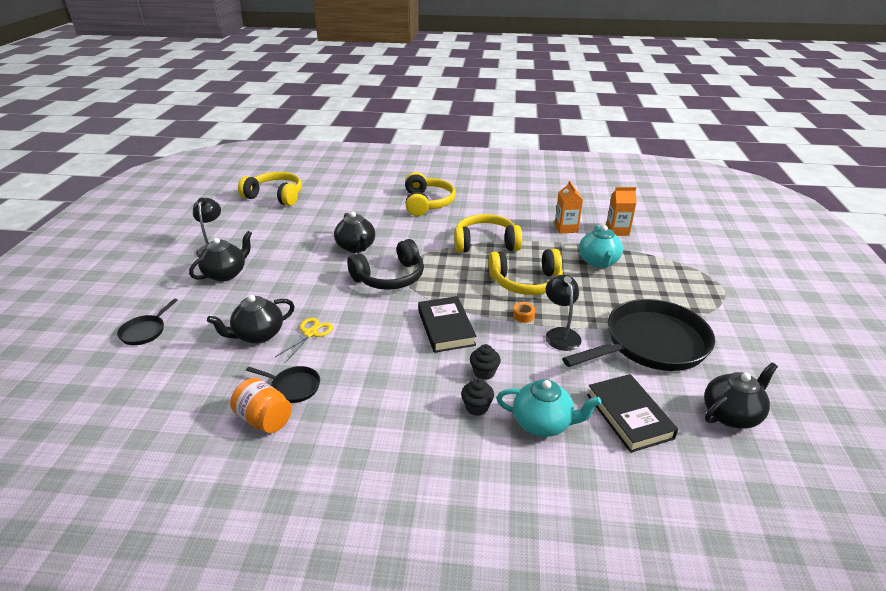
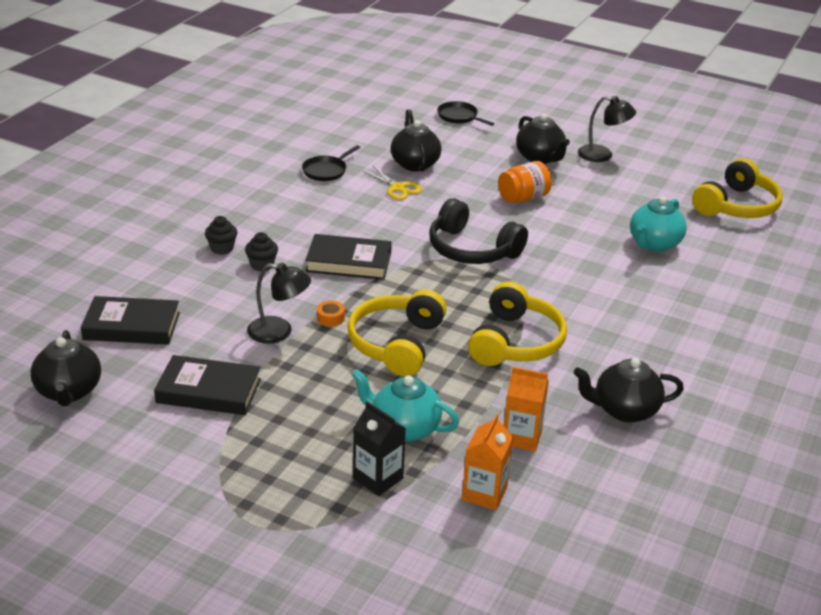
camera: 110 degrees right, 0 degrees up
orange jar [230,378,292,433] -> orange jar moved to [498,161,552,203]
black teapot [334,211,375,253] -> black teapot moved to [573,358,684,423]
black headphones [347,239,424,290] -> black headphones turned 45 degrees counterclockwise [429,198,528,264]
yellow headphones [405,172,456,216] -> none
turquoise teapot [496,379,601,437] -> turquoise teapot moved to [630,196,687,252]
black pan [562,299,715,371] -> black book [154,355,261,415]
none -> black carton [353,401,406,496]

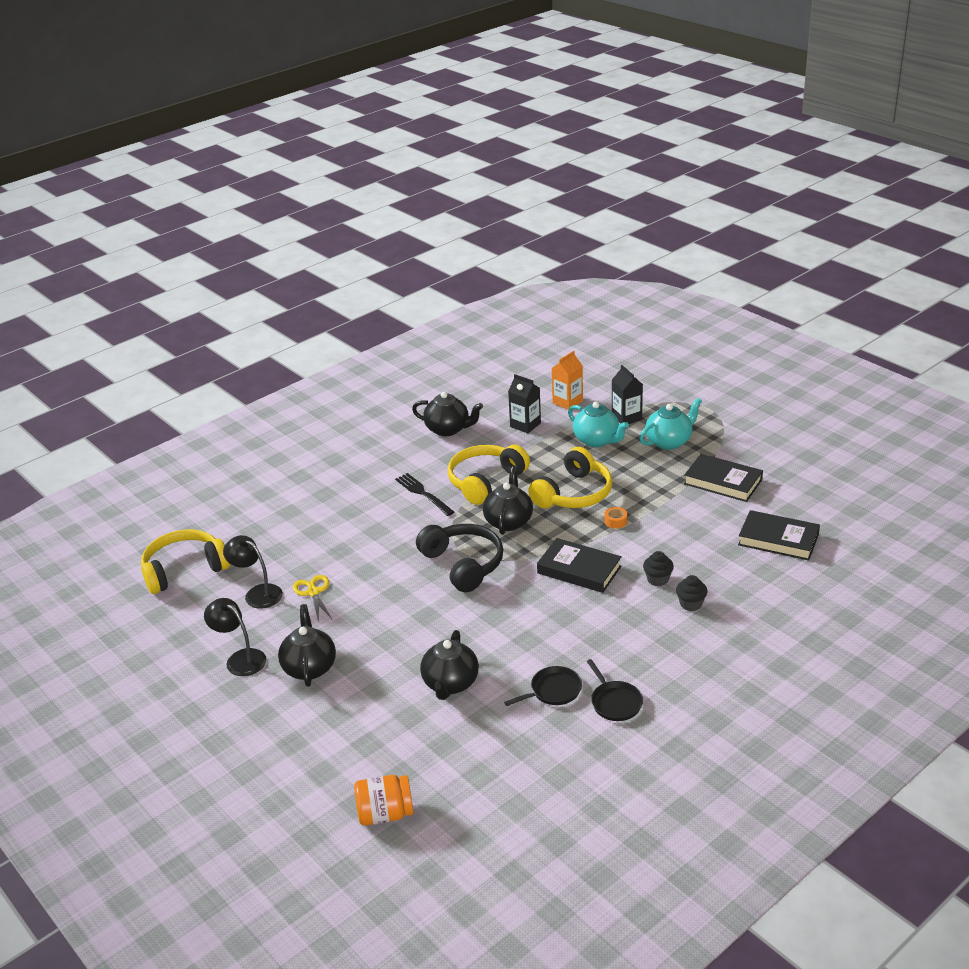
camera: 155 degrees left, 0 degrees up
black teapot [30,330,101,406] -> black teapot moved to [483,466,533,535]
black lamp [247,262,311,344] -> black lamp moved to [223,535,283,609]
yellow scissors [362,166,422,200] -> yellow scissors moved to [293,575,332,623]
black pan [437,101,494,126] -> black pan moved to [587,659,643,721]
orange jar [498,161,552,203] -> orange jar moved to [354,775,413,826]
orange carton [504,367,549,452] -> black carton [508,374,541,433]
turquoise teapot [630,196,687,252] -> turquoise teapot moved to [639,398,702,450]
none -> black fork [395,473,454,516]

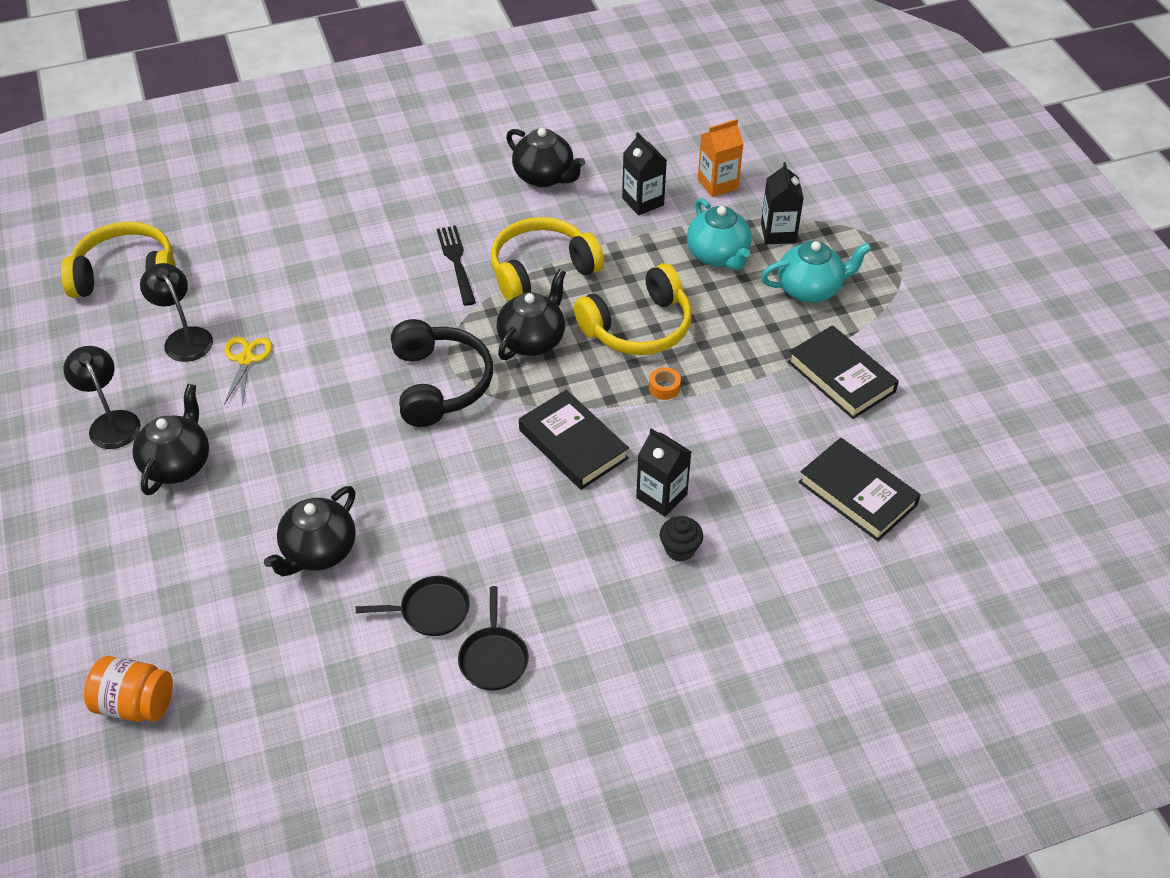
camera: 20 degrees right, 15 degrees up
black cupcake [643,551,674,587] -> black carton [636,428,691,517]

